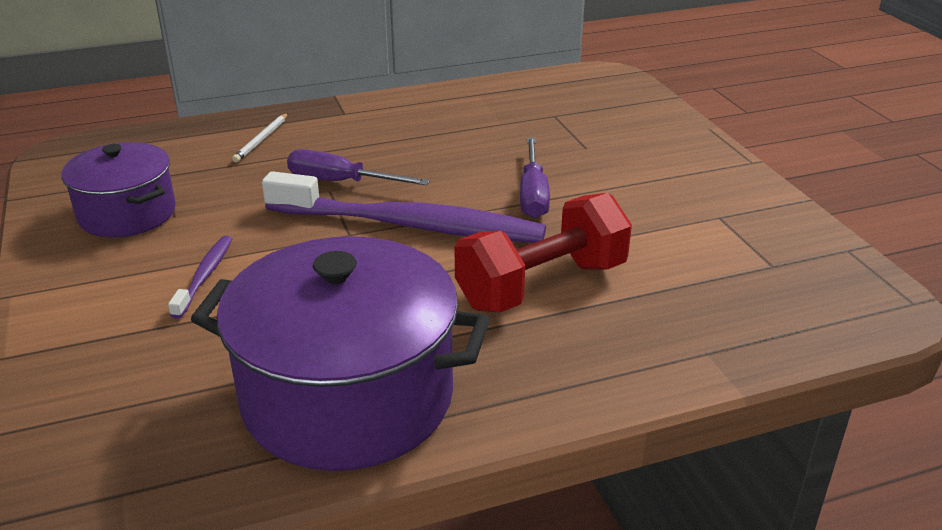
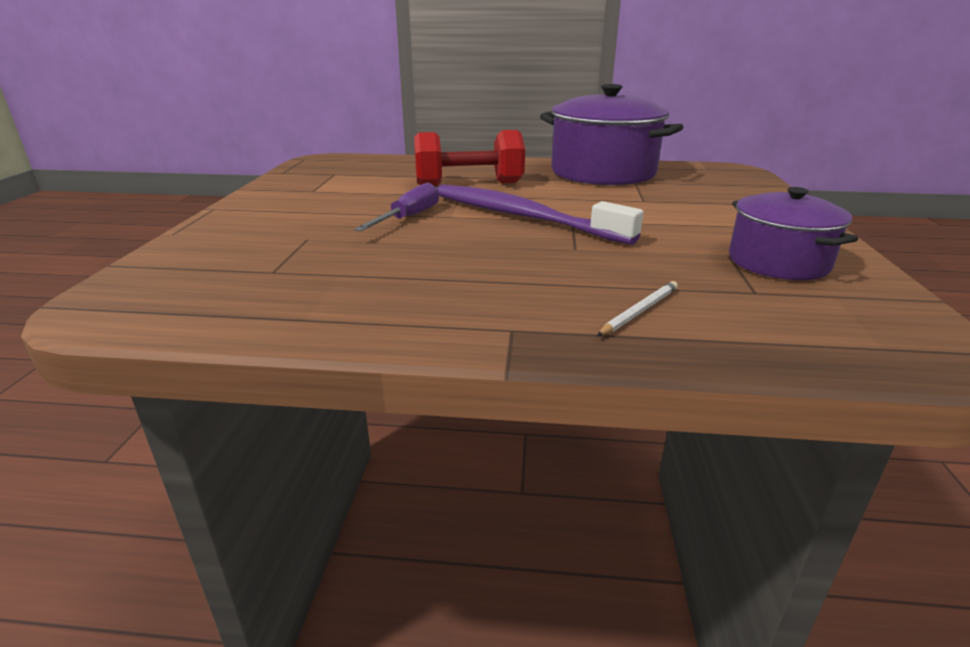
camera: 155 degrees left, 5 degrees down
purple toothbrush [168,236,232,319] -> none
purple screwdriver [287,149,430,185] -> none

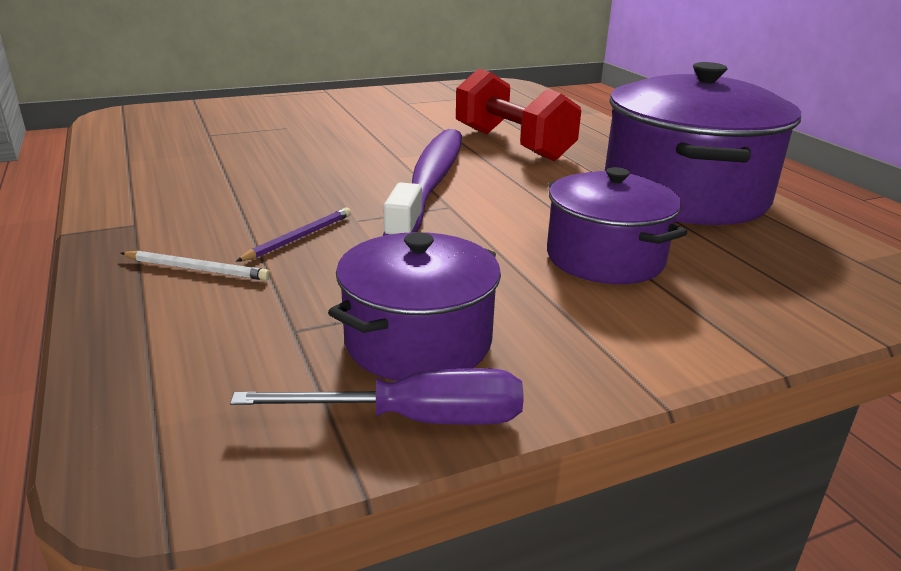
camera: 60 degrees right, 0 degrees up
purple screwdriver [354,183,439,231] -> purple screwdriver moved to [230,368,524,425]
none -> purple pencil [236,208,351,262]
none -> purple pot [547,167,687,284]

